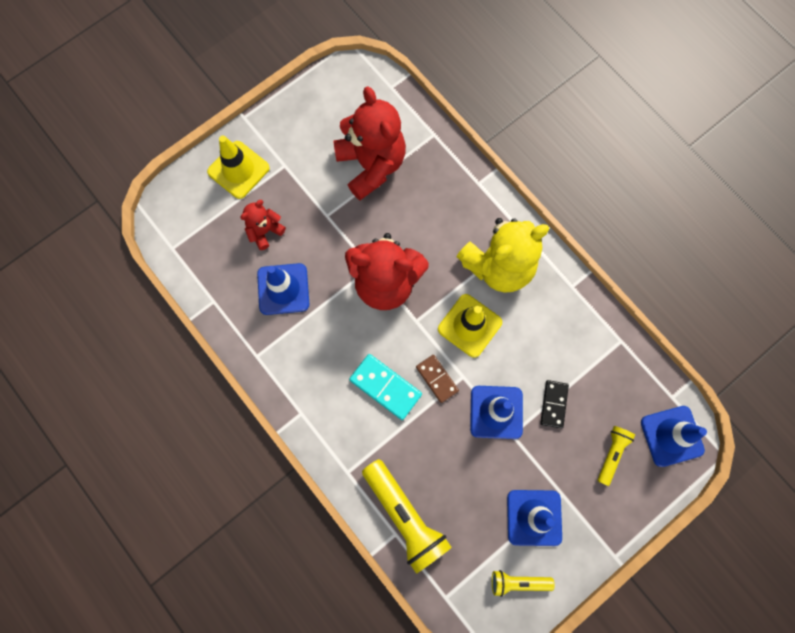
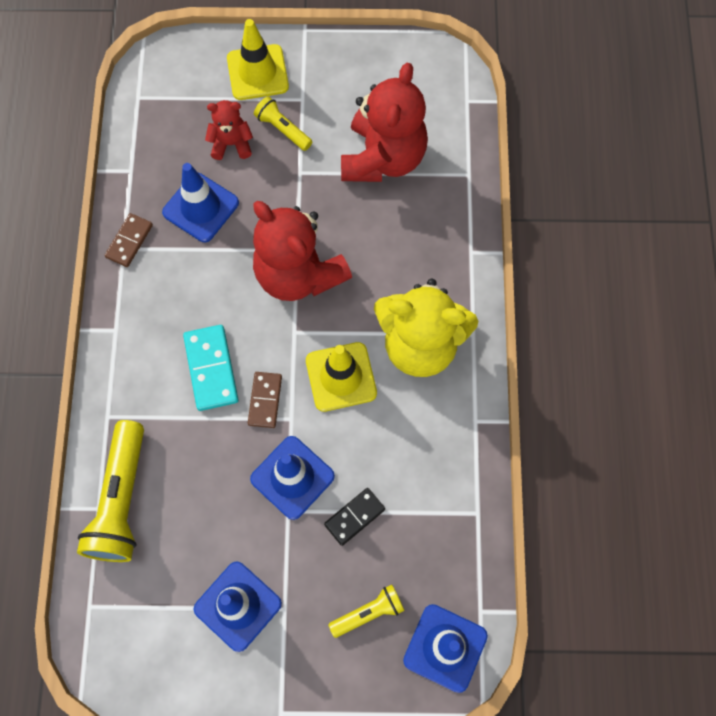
camera: 40 degrees right, 5 degrees down
yellow flashlight [492,570,555,597] -> yellow flashlight moved to [254,96,312,151]
none -> brown domino [105,213,153,267]

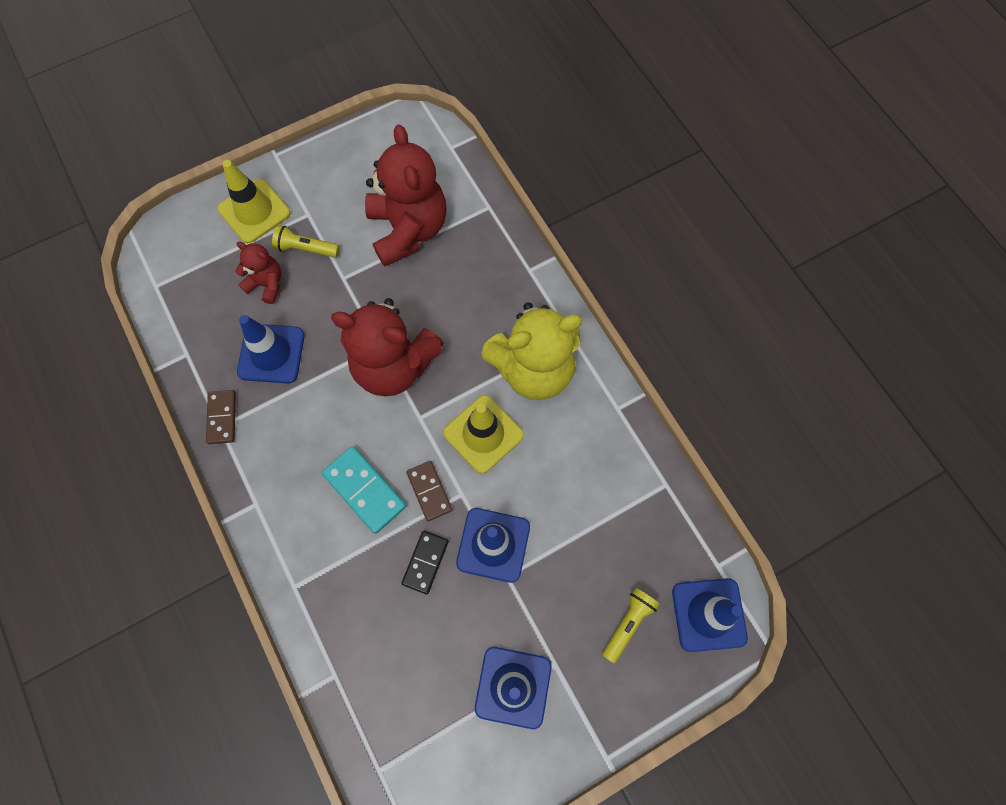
camera: 30 degrees left, 0 degrees up
yellow flashlight [77,420,144,562] -> none
red teddy bear [205,100,253,160] -> red teddy bear turned 60 degrees clockwise [235,241,281,304]
black domino [324,488,385,546] -> black domino moved to [401,531,449,594]

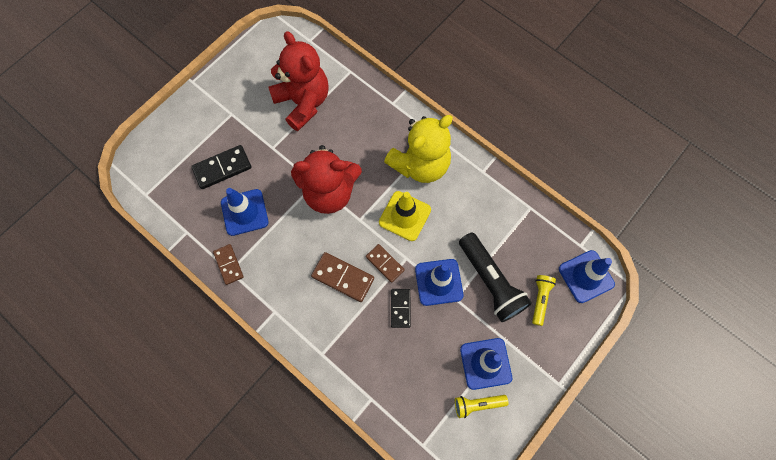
camera: 20 degrees left, 0 degrees up
yellow traffic cone [218,160,290,243] -> none
red teddy bear [235,241,281,304] -> black domino [191,145,252,189]
yellow flashlight [272,225,340,258] -> yellow flashlight moved to [455,395,508,418]
turquoise domino [322,446,406,534] -> brown domino [311,252,374,302]
none -> black flashlight [459,232,532,322]

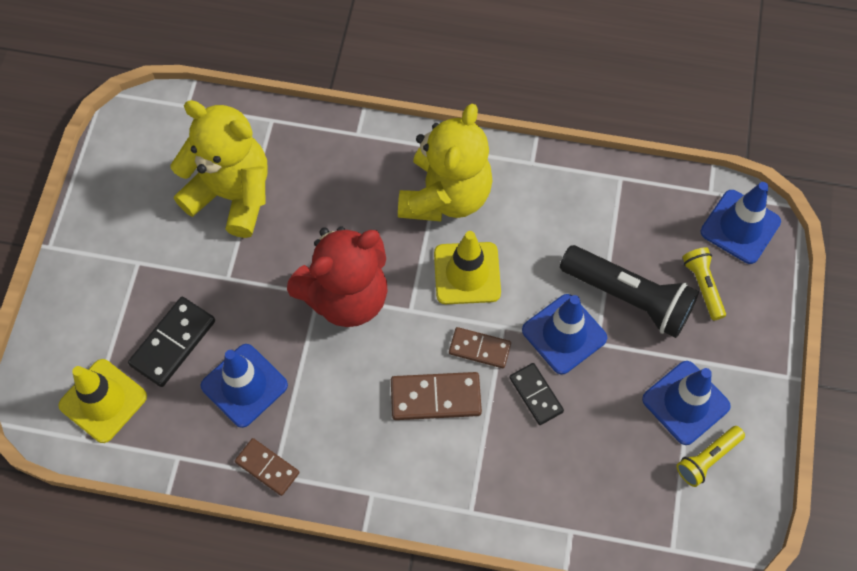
camera: 30 degrees left, 5 degrees down
red teddy bear [269,31,329,131] -> yellow teddy bear [171,100,267,238]
none -> yellow traffic cone [58,359,147,443]

